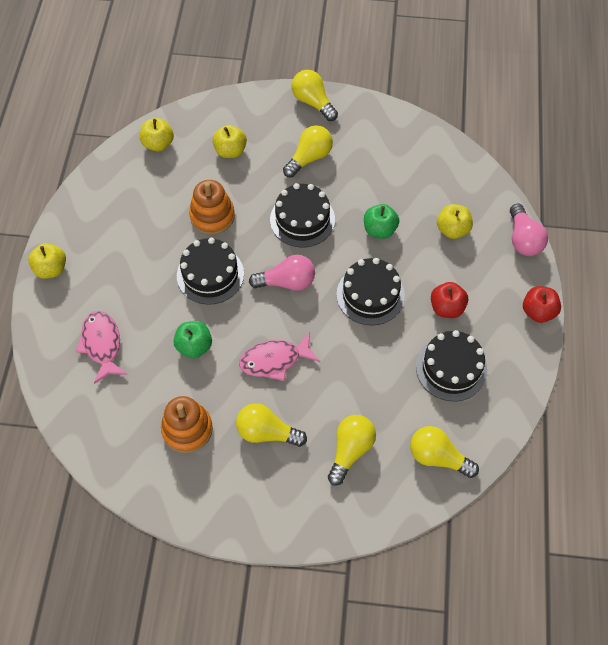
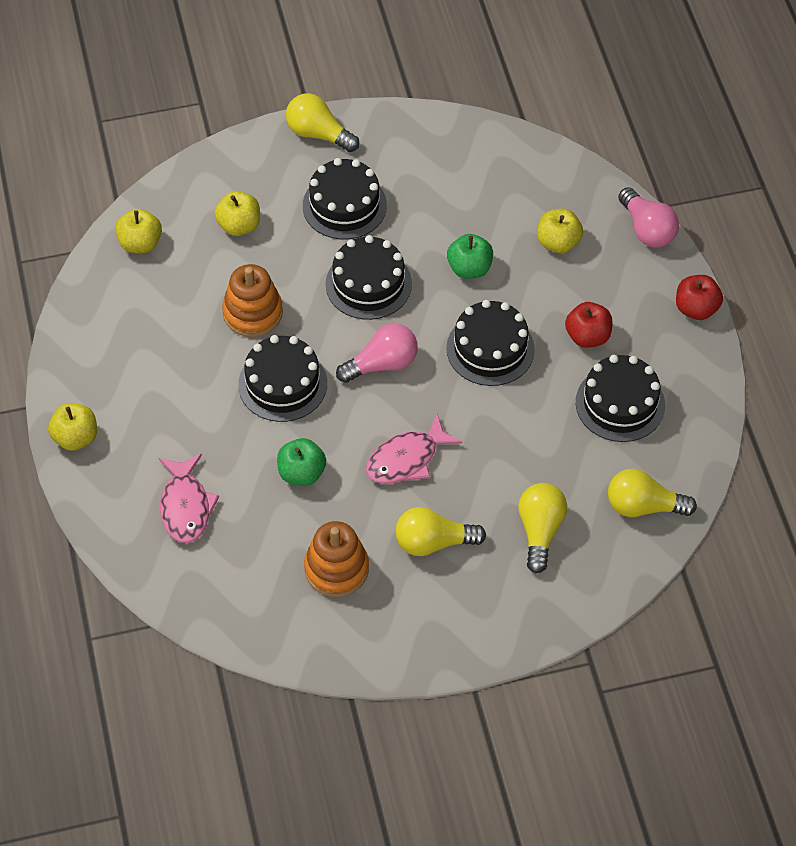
camera: 20 degrees left, 5 degrees down
pink fish [76,311,127,384] -> pink fish turned 150 degrees counterclockwise [159,454,219,543]
yellow light bulb [283,125,333,178] -> black cake [303,158,387,240]

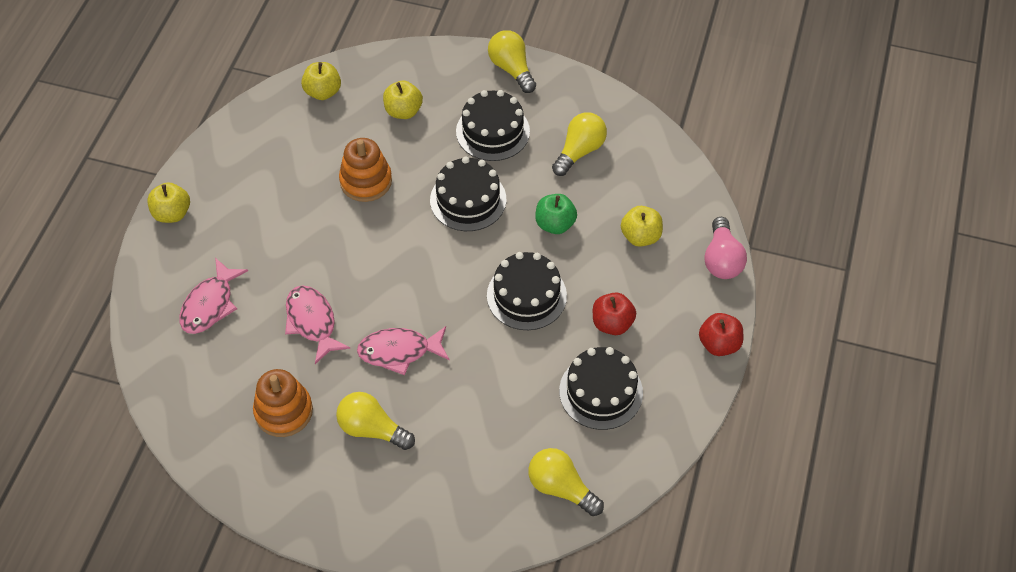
camera: 30 degrees right, 0 degrees up
black cake [238,335,327,422] -> none
green apple [277,438,326,486] -> pink fish [285,286,351,364]
pink light bulb [336,324,418,383] -> none
yellow light bulb [518,483,567,573] -> yellow light bulb moved to [552,112,607,176]

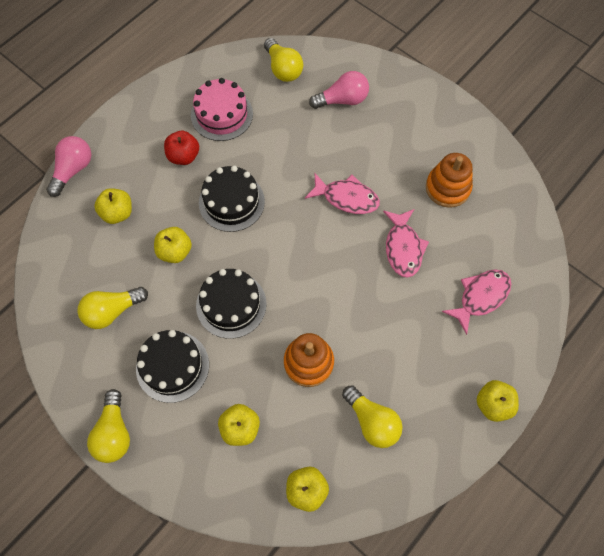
camera: 155 degrees left, 10 degrees up
yellow light bulb [336,392,415,450] -> yellow light bulb moved to [342,385,403,448]
green apple [535,194,577,234] -> yellow apple [154,227,192,263]
black cake [559,347,643,430] -> pink cake [191,78,253,141]
red apple [699,313,743,356] -> none
none -> pink light bulb [309,71,369,109]

